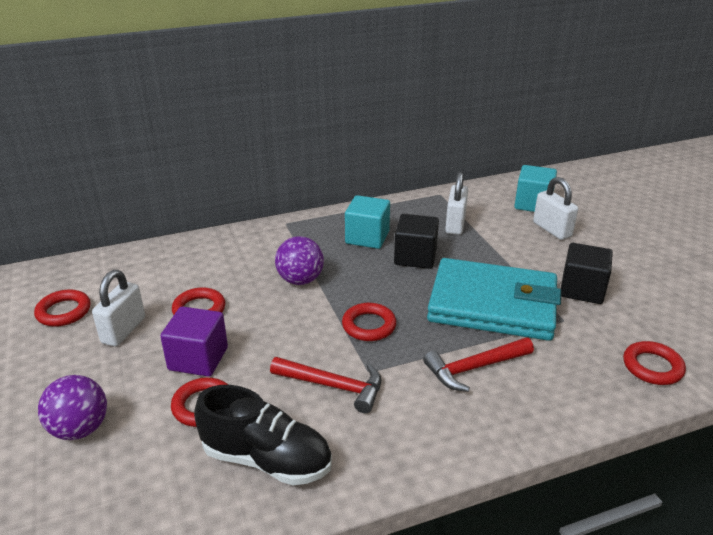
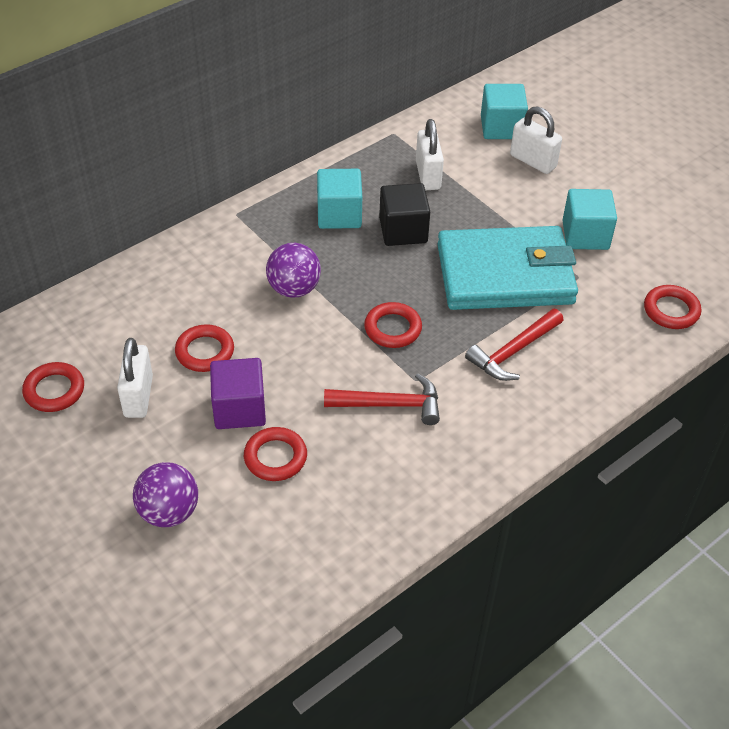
camera: 20 degrees left, 15 degrees up
black shoe [194,385,332,485] -> none
black cube [561,243,613,304] -> turquoise cube [562,189,617,250]

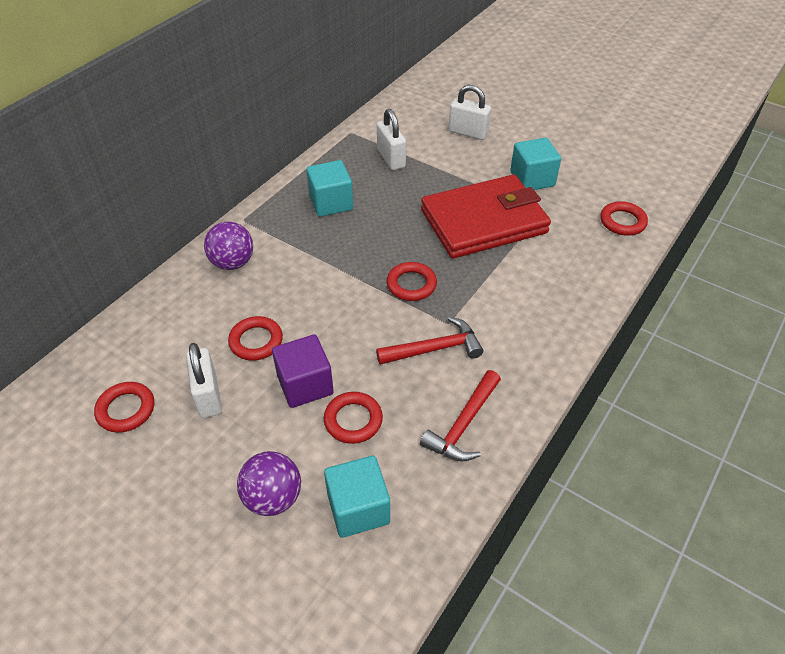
camera: 15 degrees left, 0 degrees up
purple ball [266,243,321,298] -> purple ball moved to [204,222,253,270]
black cube [379,183,430,246] -> none
turquoise wallet [437,226,578,310] -> red wallet [421,175,551,258]
red hammer [465,309,564,381] -> red hammer moved to [420,370,501,461]
turquoise cube [481,84,528,139] -> turquoise cube moved to [324,456,390,538]

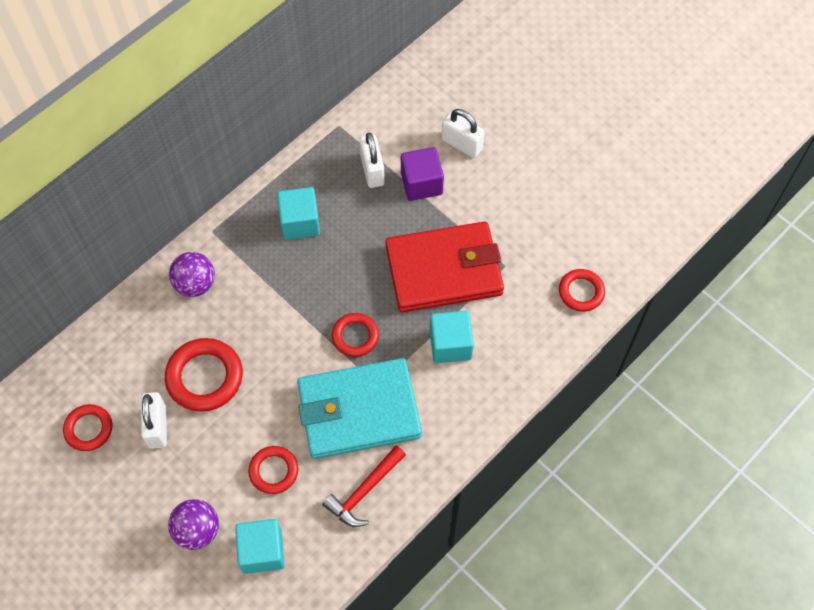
camera: 10 degrees right, 15 degrees up
red ring [228,316,283,361] -> red ring [165,338,243,412], size x1.62
purple cube [272,334,334,408] -> purple cube moved to [401,147,444,201]
red hammer [376,317,483,365] -> turquoise wallet [297,358,422,459]
turquoise cube [510,138,561,190] -> turquoise cube moved to [430,311,474,363]

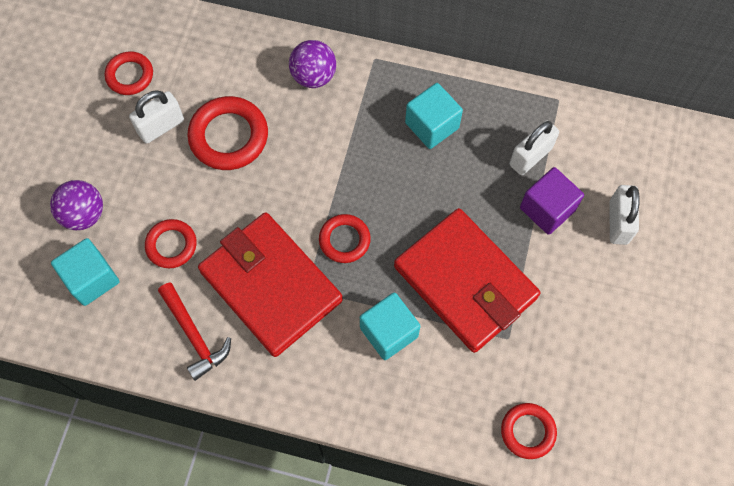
camera: 60 degrees right, 5 degrees up
turquoise wallet [297,358,422,459] -> red wallet [198,212,343,357]
red hammer [322,445,406,527] -> red hammer turned 135 degrees counterclockwise [158,282,231,381]

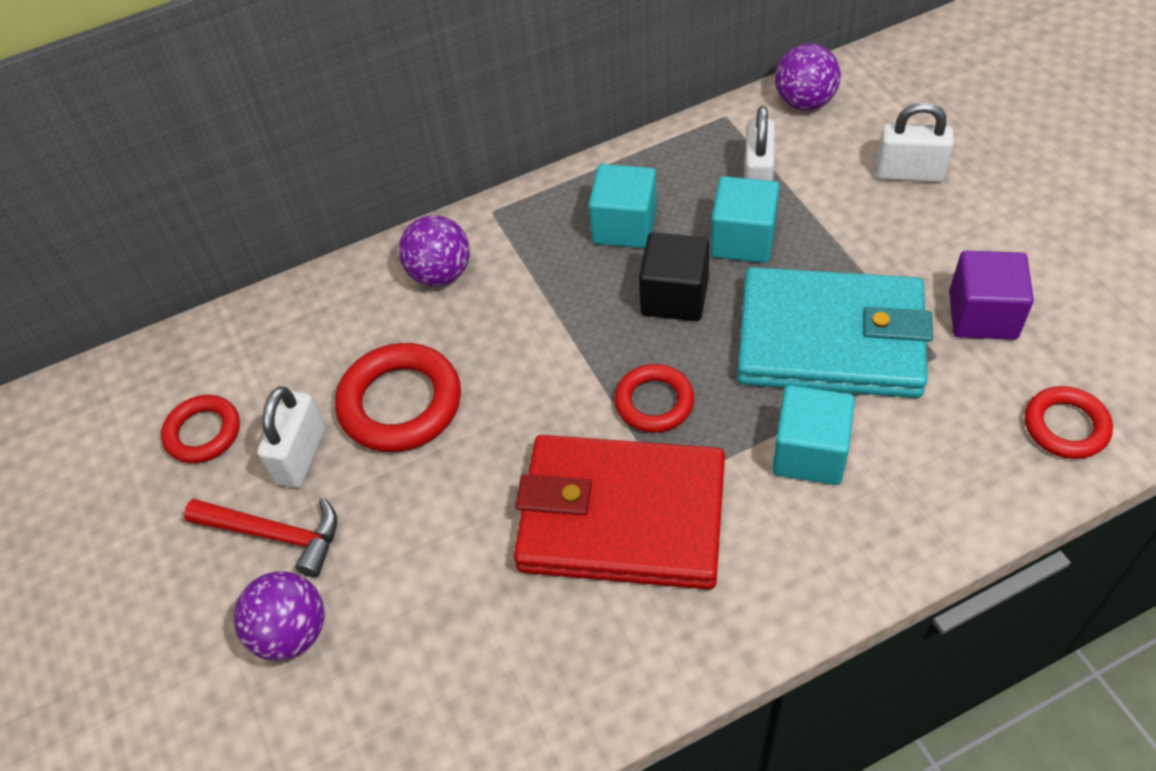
camera: 35 degrees left, 15 degrees down
turquoise cube [51,238,119,306] -> turquoise cube moved to [710,176,779,263]
red ring [145,219,197,268] -> none
red hammer [158,282,231,381] -> red hammer moved to [184,498,337,578]
red wallet [394,208,540,353] -> turquoise wallet [737,267,933,398]
purple cube [520,167,584,235] -> purple cube moved to [949,251,1034,340]
white padlock [609,185,640,245] -> white padlock turned 45 degrees counterclockwise [876,102,954,182]
none -> black cube [639,232,710,321]
none -> purple ball [775,44,841,111]

